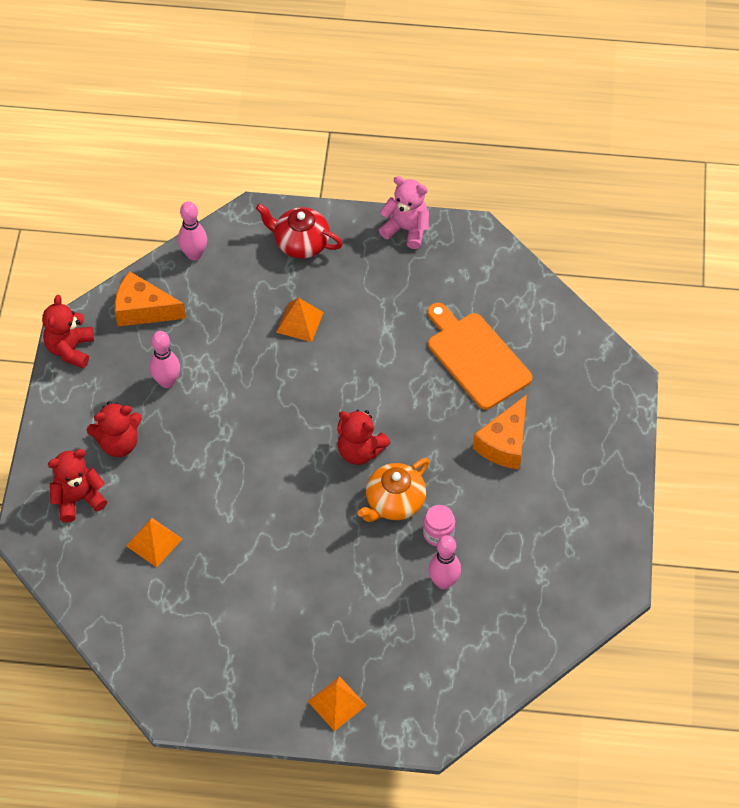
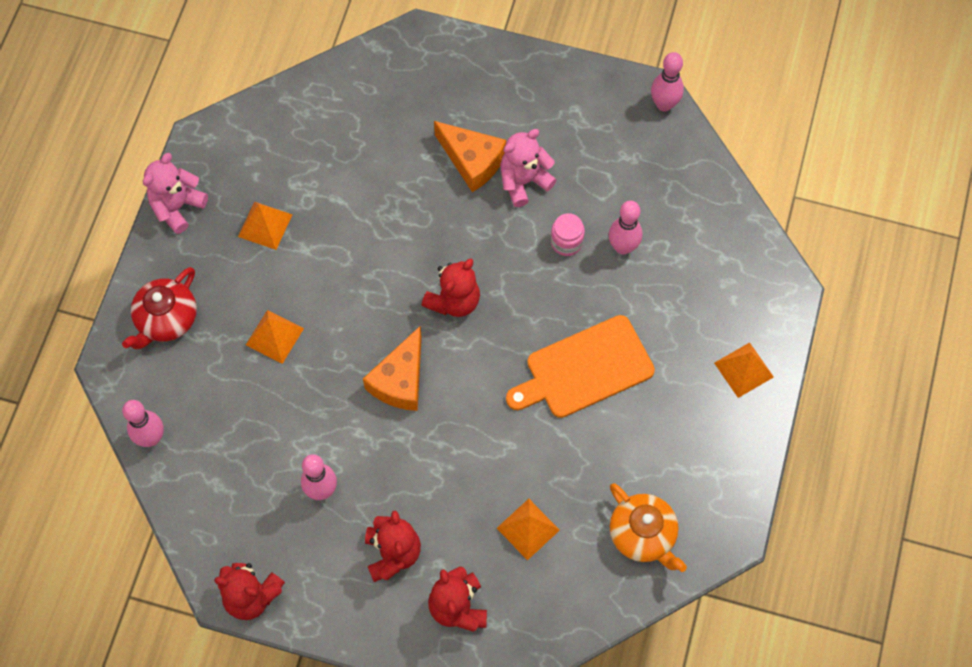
camera: 80 degrees left, 10 degrees up
orange cheese [115,271,186,326] -> orange cheese moved to [363,326,422,411]
orange teapot [357,458,429,522] -> orange teapot moved to [610,484,687,572]
orange cutting board [428,303,532,410] -> orange cutting board moved to [506,315,655,418]
none -> orange pyramid [238,202,292,250]
none -> pink teddy bear [500,129,557,207]
none -> pink bowling pin [651,52,684,112]

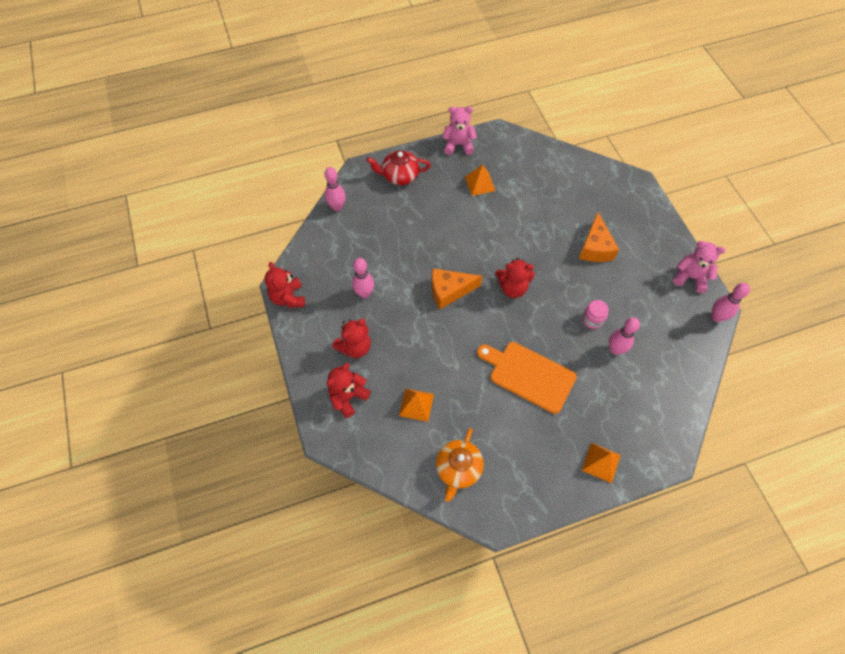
camera: 55 degrees right, 5 degrees down
orange pyramid [246,310,304,364] -> none
pink teddy bear [500,129,557,207] -> pink teddy bear moved to [673,241,726,293]

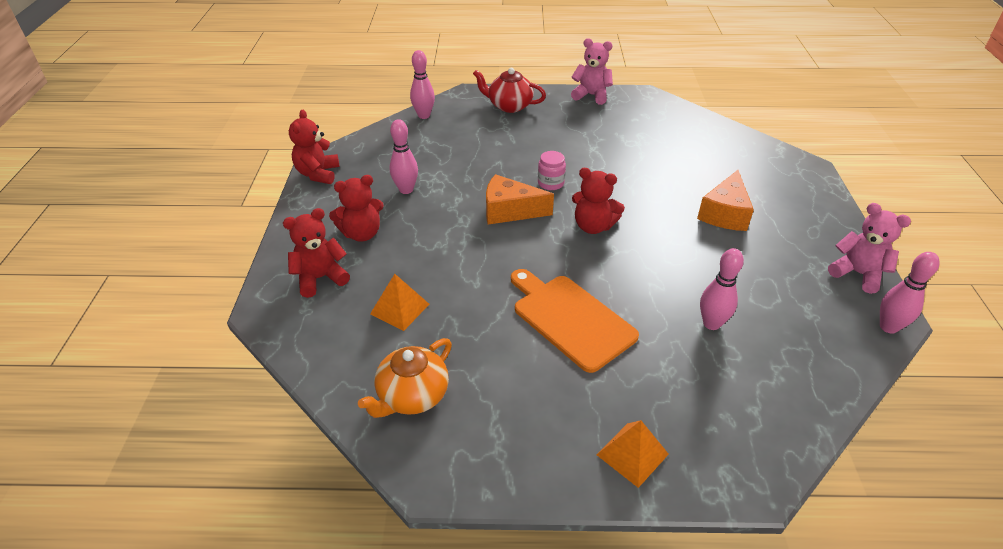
camera: 20 degrees right, 20 degrees down
orange pyramid [465,164,496,196] -> none
pink jar [582,300,609,329] -> pink jar moved to [538,151,566,190]

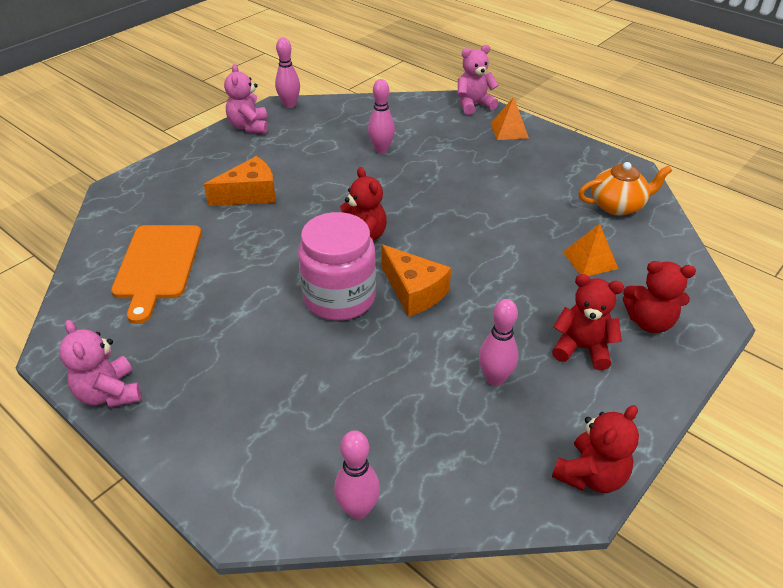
camera: 140 degrees left, 0 degrees up
red teapot [473,68,546,113] -> none
orange cutting board [511,269,639,373] -> orange cutting board moved to [111,225,202,324]
pink jar [538,151,566,190] -> pink jar [298,212,376,321], size x2.19
none -> pink teddy bear [458,45,498,115]

